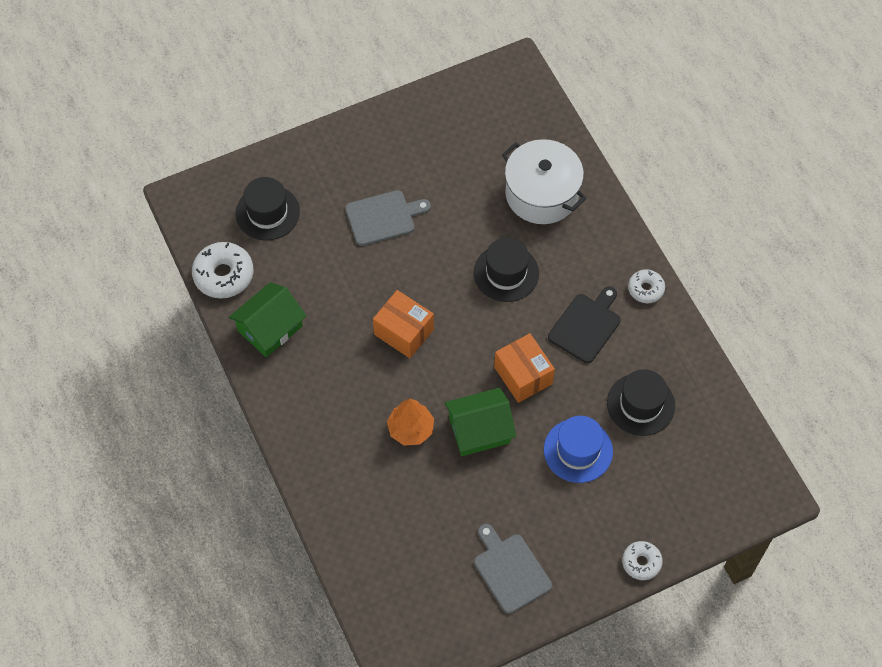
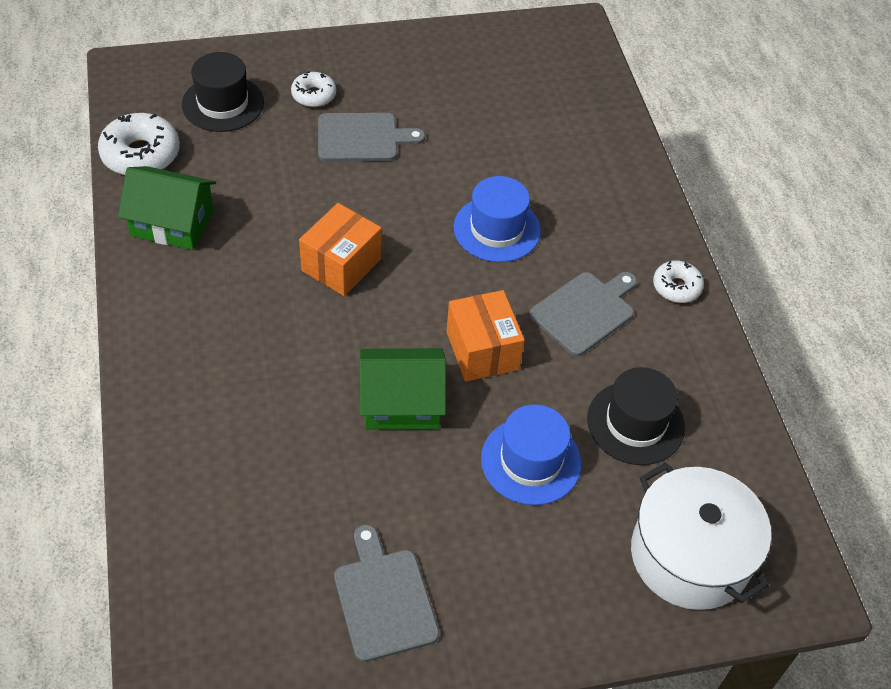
camera: 10 degrees right, 10 degrees down
green house [229,282,307,357] -> green house turned 45 degrees clockwise [118,166,216,250]
orange box [373,290,434,358] -> orange box turned 75 degrees clockwise [299,203,382,296]
orange tree [387,398,434,446] -> none
black hat [474,238,539,302] -> blue hat [454,176,541,262]
white pot [502,139,587,224] -> white pot moved to [631,463,771,610]
black cutting board [548,287,621,363] -> grey cutting board [529,272,637,356]
white donut [622,541,663,580] -> white donut moved to [291,71,336,107]

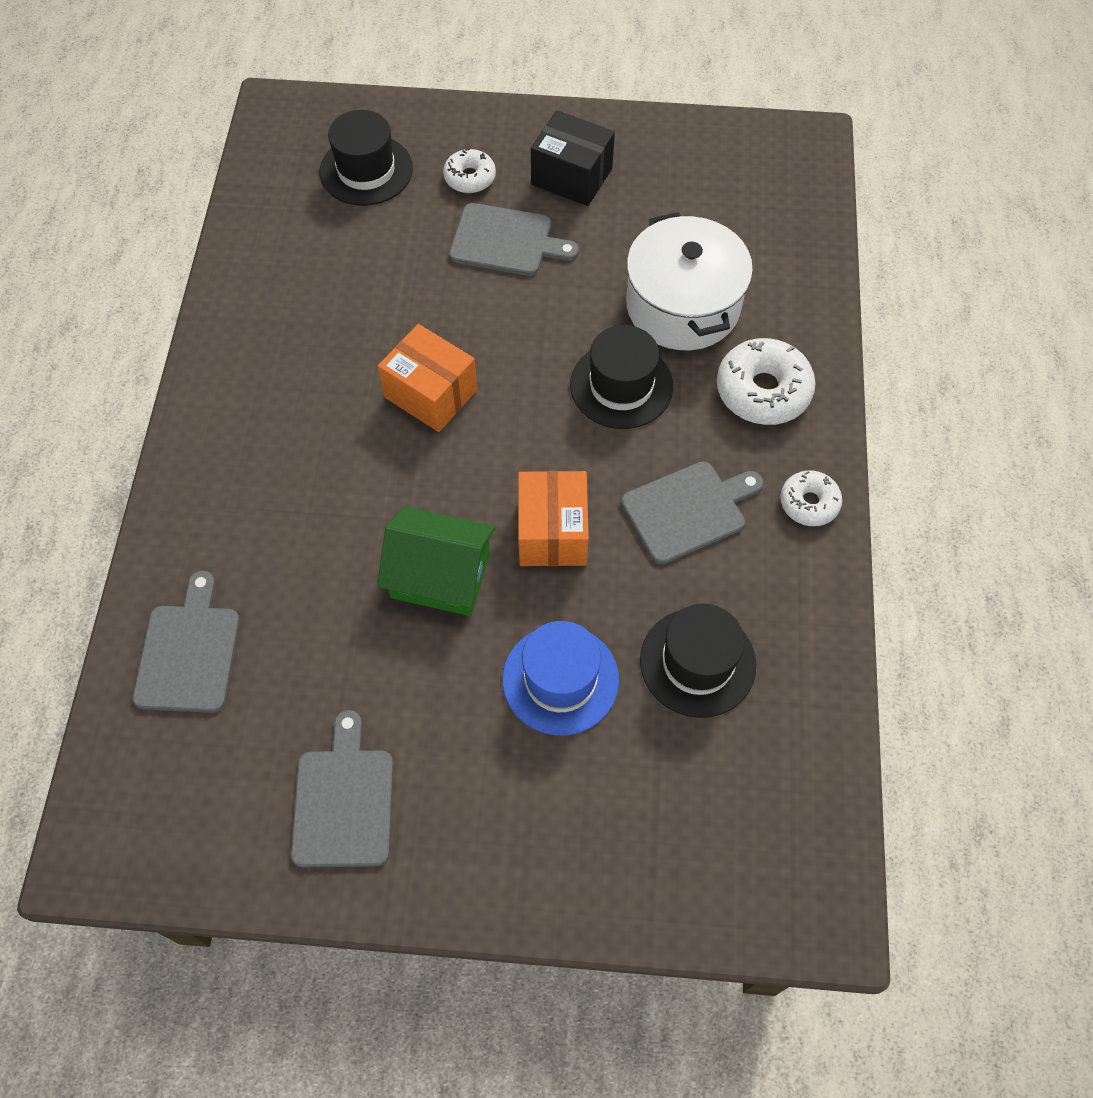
camera: 20 degrees right, 10 degrees up
white donut [98,113,180,175] -> white donut moved to [717,338,816,425]
green house [118,166,216,250] -> none
orange box [299,203,382,296] -> orange box turned 75 degrees clockwise [378,324,477,432]
blue hat [454,176,541,262] -> black hat [570,325,673,429]
white pot [631,463,771,610] -> white pot moved to [626,212,753,350]
none -> grey cutting board [133,571,240,713]
none -> black box [531,110,615,206]

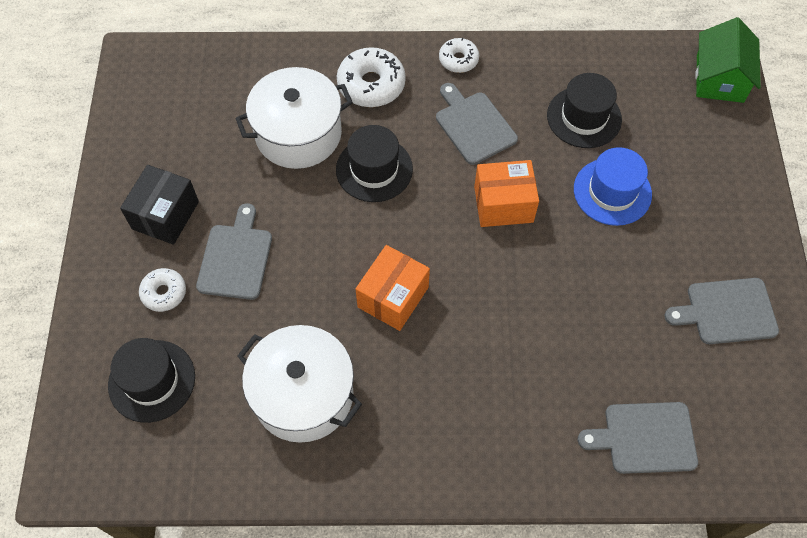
camera: 95 degrees left, 0 degrees up
green house [377,506,495,616] -> green house moved to [695,17,761,103]
none -> white pot [237,325,362,443]

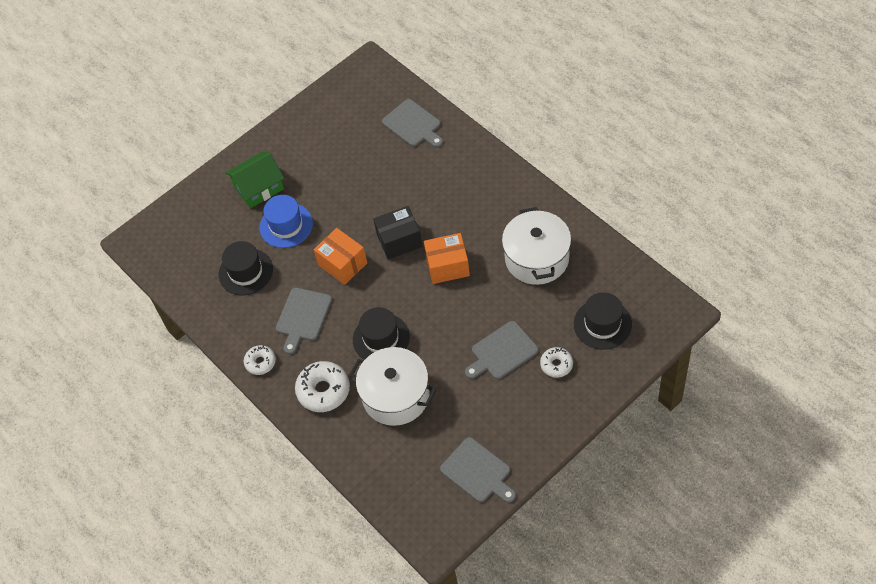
camera: 125 degrees left, 5 degrees down
black box [120,165,199,245] -> black box moved to [373,206,423,260]
grey cutting board [665,278,779,344] -> grey cutting board moved to [440,437,516,503]
green house [695,17,761,103] -> green house moved to [225,151,285,208]

